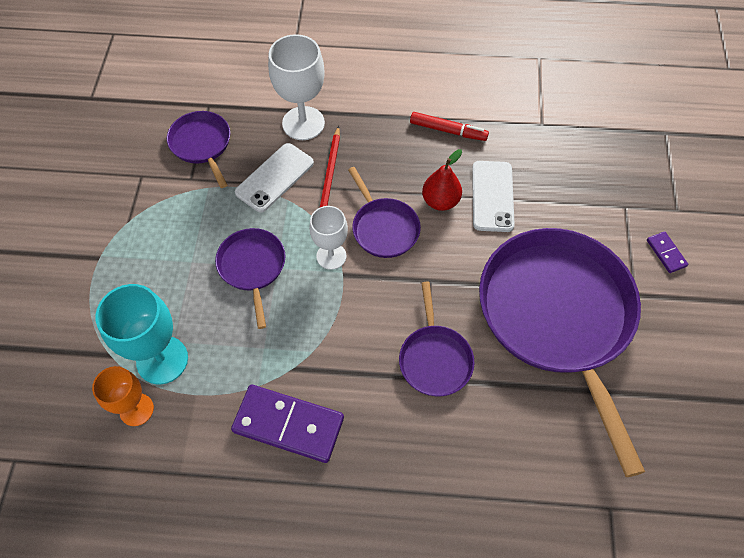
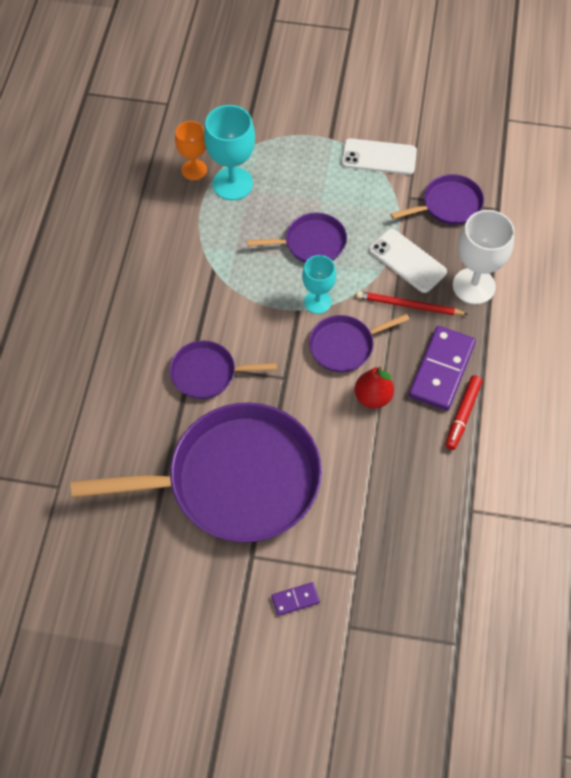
camera: 95 degrees right, 0 degrees up
purple domino [231,385,344,463] -> purple domino moved to [409,326,476,411]
white goblet [309,206,348,270] -> turquoise goblet [302,255,336,314]
white phone [472,161,515,232] -> white phone moved to [342,138,417,175]

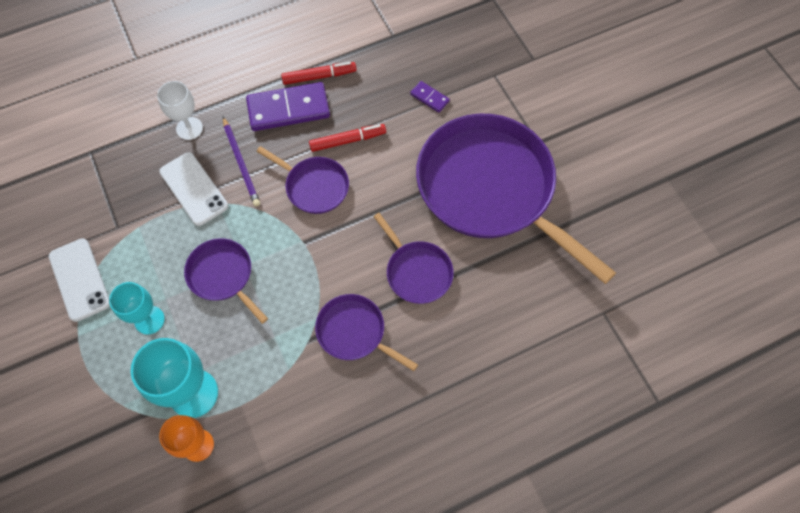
camera: 125 degrees left, 5 degrees up
purple domino [272,582,320,616] -> purple domino moved to [410,81,450,113]
turquoise goblet [302,255,336,314] -> turquoise goblet moved to [109,282,165,335]
red pear [355,367,394,409] -> red marker [309,124,386,152]
red pencil [356,291,467,315] -> purple pencil [223,117,260,207]
white phone [369,229,447,293] -> white phone turned 45 degrees counterclockwise [159,152,228,226]
purple pan [391,174,484,225] -> purple pan moved to [315,294,418,371]
white goblet [453,210,515,304] -> white goblet [157,81,203,140], size x0.64

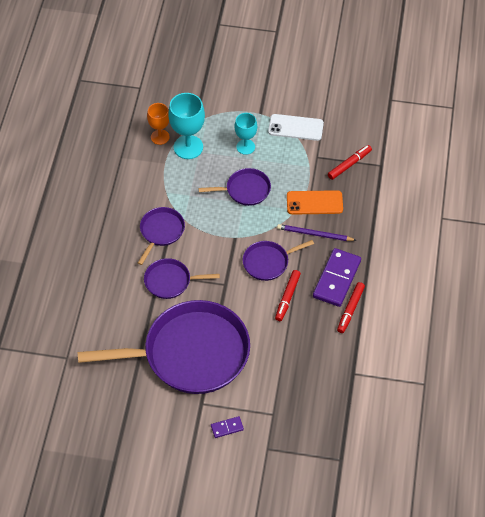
camera: 125 degrees right, 10 degrees down
white goblet [157,81,203,140] -> none
white phone [159,152,228,226] -> orange phone [287,190,343,215]
purple pan [315,294,418,371] -> purple pan turned 45 degrees counterclockwise [138,207,185,265]
purple domino [410,81,450,113] -> purple domino moved to [211,416,244,438]
none -> red marker [328,145,372,180]

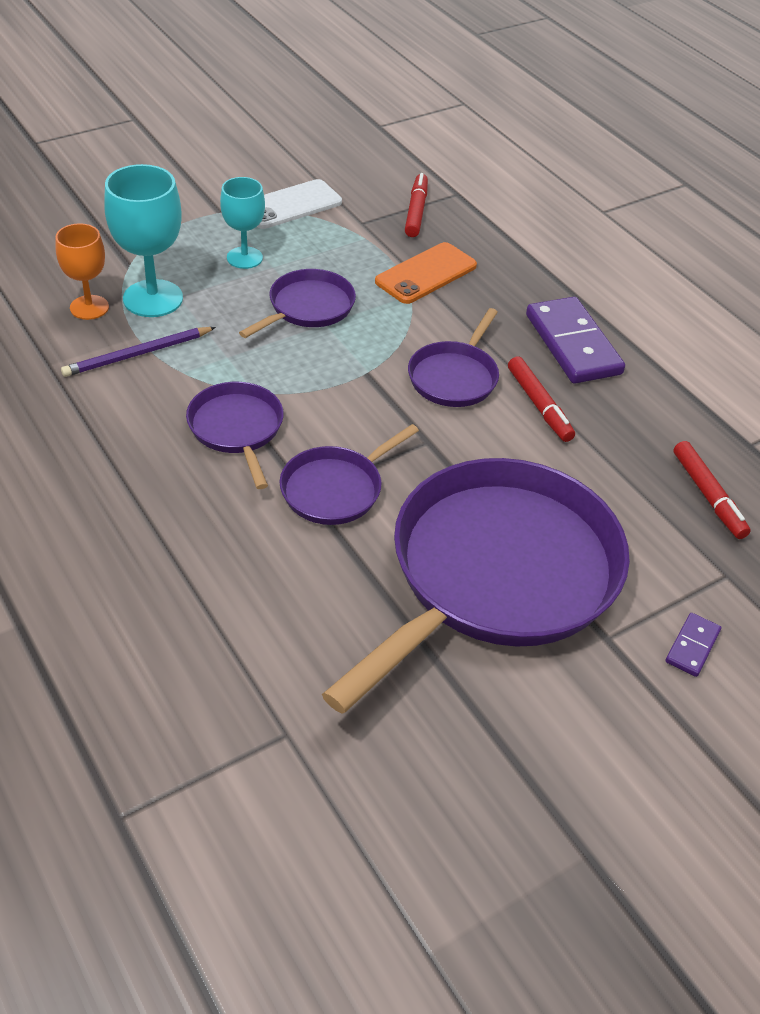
camera: 45 degrees left, 10 degrees down
purple pencil [277,224,356,241] -> purple pencil moved to [61,327,216,377]
red marker [337,282,365,333] -> red marker moved to [673,441,751,539]

